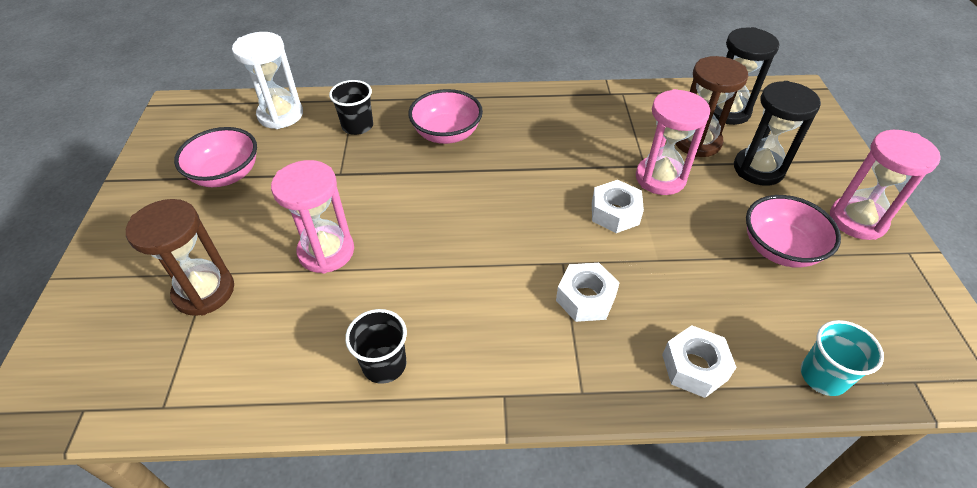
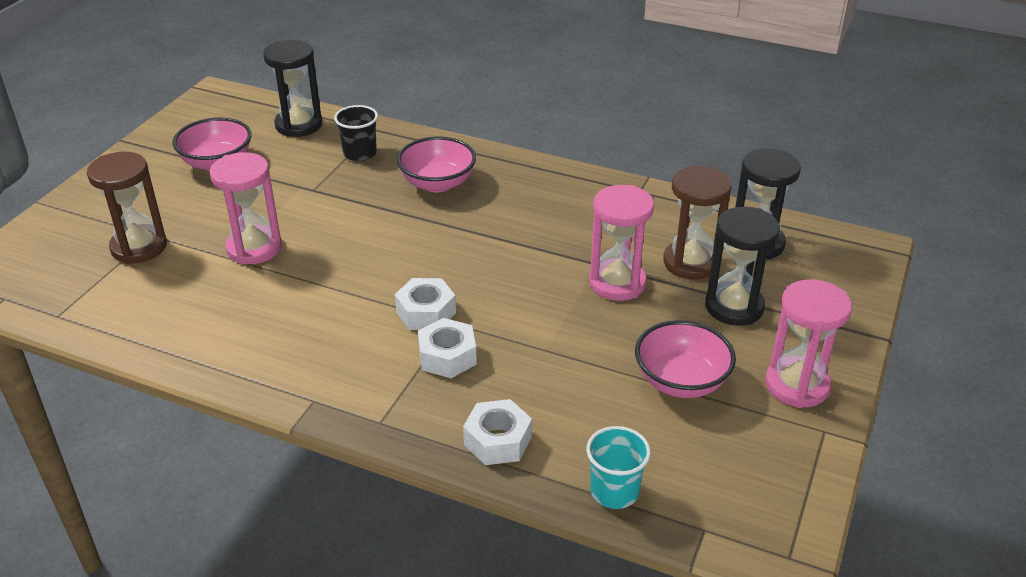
camera: 25 degrees right, 10 degrees down
white hourglass [232,32,303,129] -> black hourglass [263,40,322,137]
black cup [345,309,407,384] -> none
white nut [592,180,644,233] -> white nut moved to [395,278,456,330]

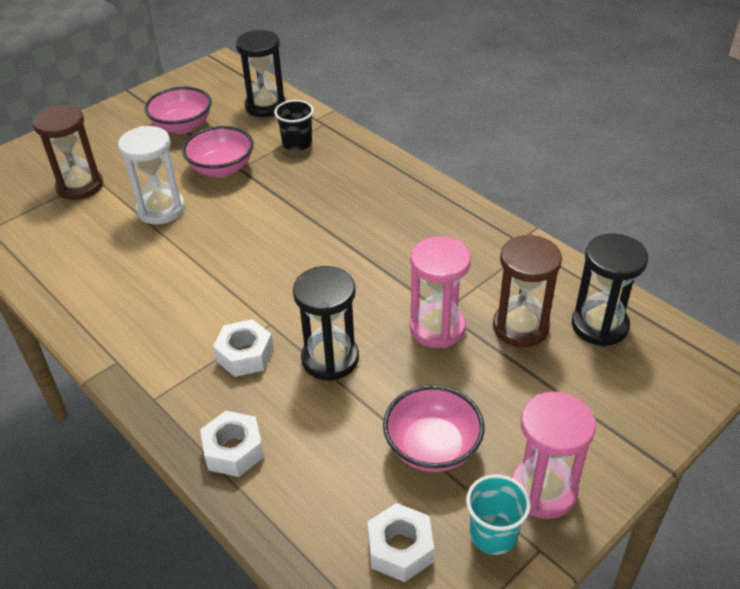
camera: 25 degrees right, 5 degrees up
pink hourglass [210,152,282,264] -> white hourglass [118,126,185,224]
white nut [395,278,456,330] -> white nut moved to [368,503,434,582]
pink bowl [397,136,476,192] -> pink bowl moved to [182,126,254,177]
turquoise cup [586,426,651,509] -> turquoise cup moved to [466,474,531,555]
black hourglass [705,207,780,326] -> black hourglass moved to [293,266,359,381]

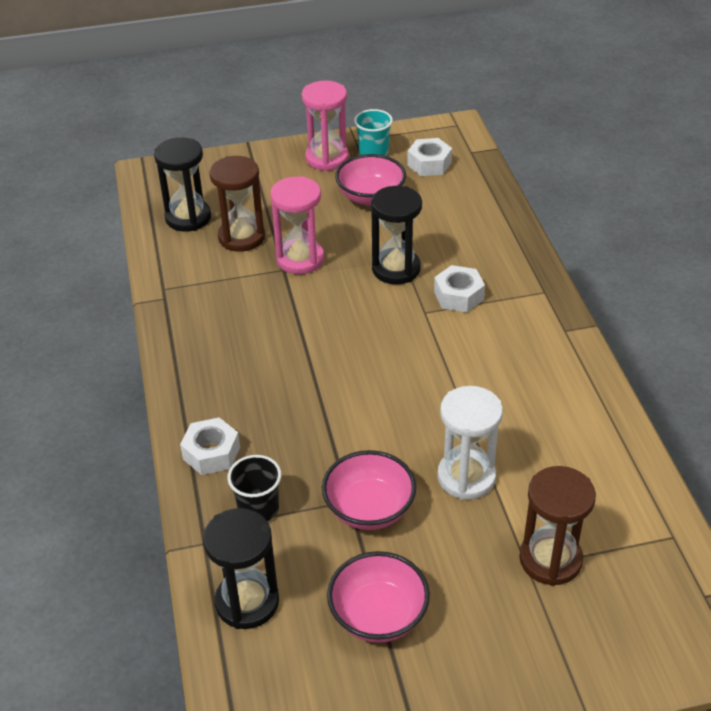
camera: 150 degrees left, 0 degrees up
white nut [200,411,264,477] -> white nut moved to [180,417,240,475]

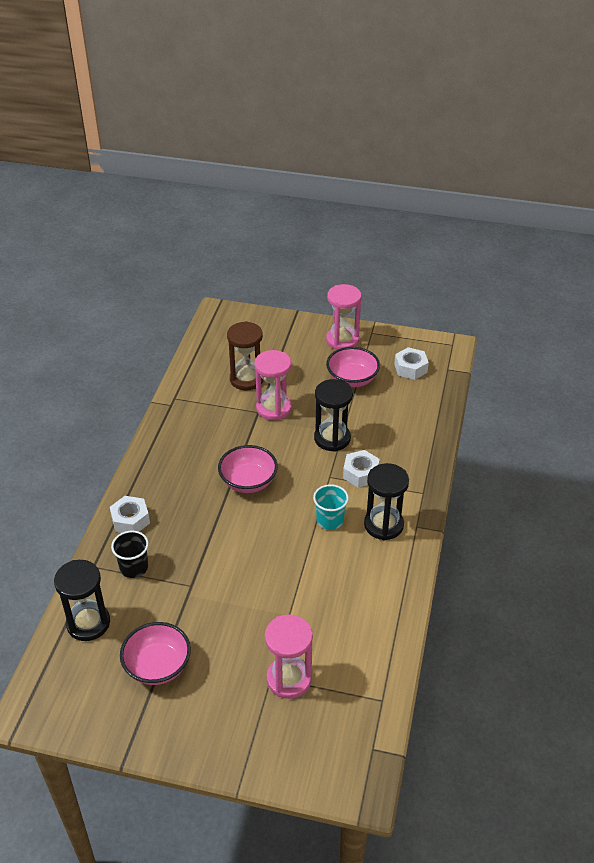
camera: 25 degrees right, 0 degrees up
black hourglass [154,137,211,232] -> black hourglass moved to [364,463,409,541]
pink bowl [322,450,416,530] -> pink bowl moved to [218,445,278,493]
turquoise cup [354,109,393,156] -> turquoise cup moved to [313,484,349,530]
white hourglass [437,386,503,500] -> none
brown hourglass [519,466,596,586] -> pink hourglass [265,615,313,699]

